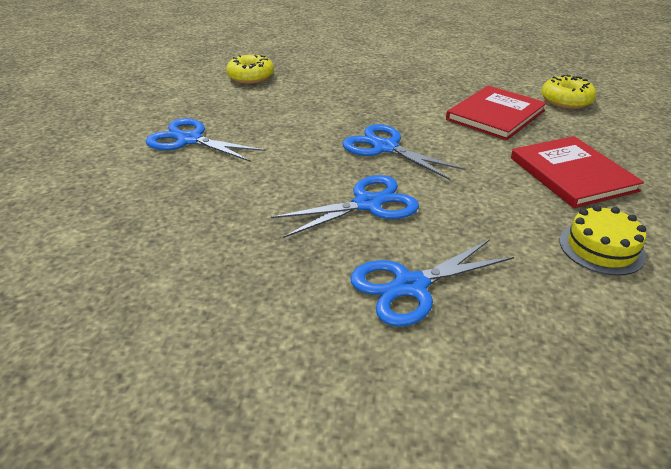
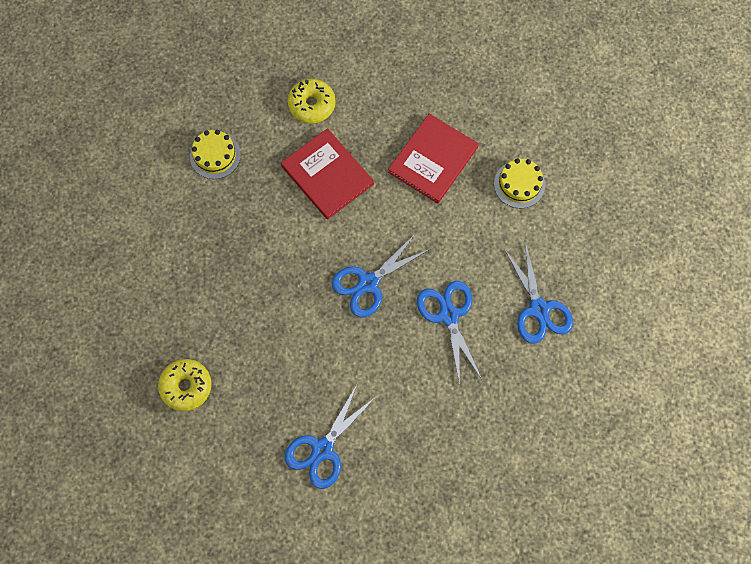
camera: 80 degrees left, 35 degrees up
red book [511,136,644,208] -> red book turned 45 degrees counterclockwise [388,114,479,203]
none -> yellow cake [190,130,241,179]

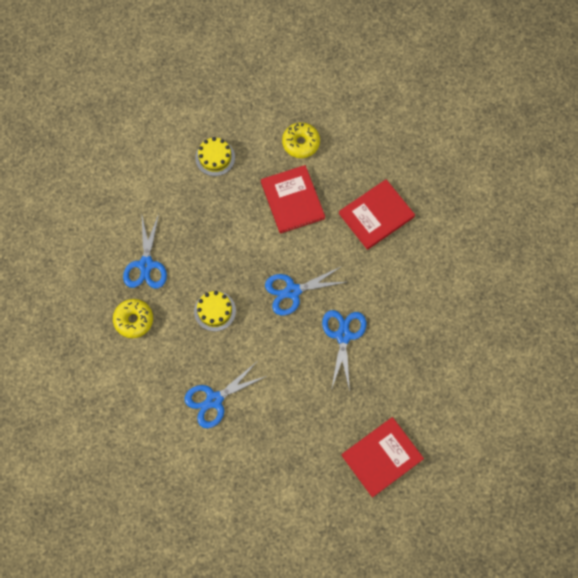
camera: 20 degrees right, 0 degrees up
yellow cake [494,158,545,209] -> yellow cake moved to [194,291,236,331]
blue scissors [504,242,573,344] -> blue scissors moved to [123,214,167,288]
none -> red book [342,417,424,498]

